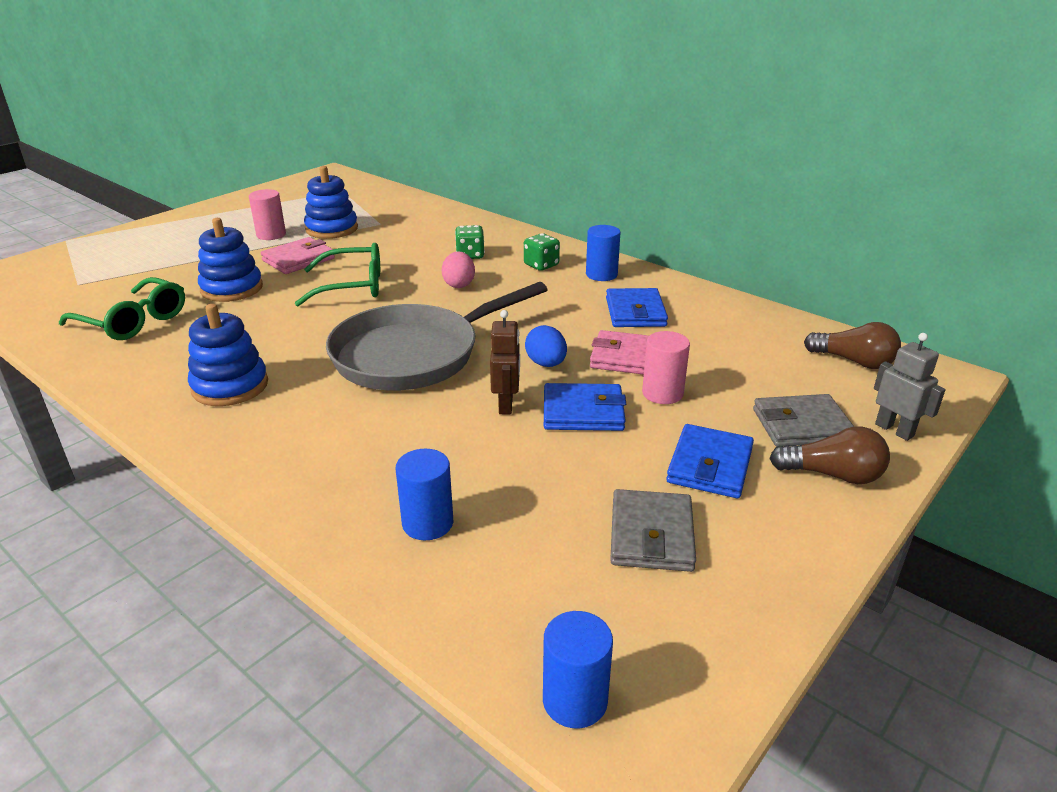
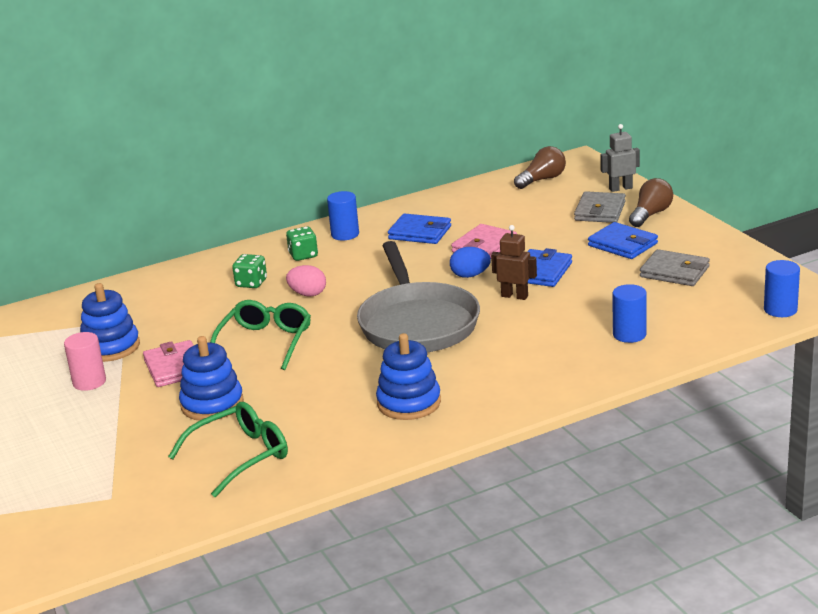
camera: 65 degrees left, 5 degrees down
pink cylinder [642,331,690,404] -> none

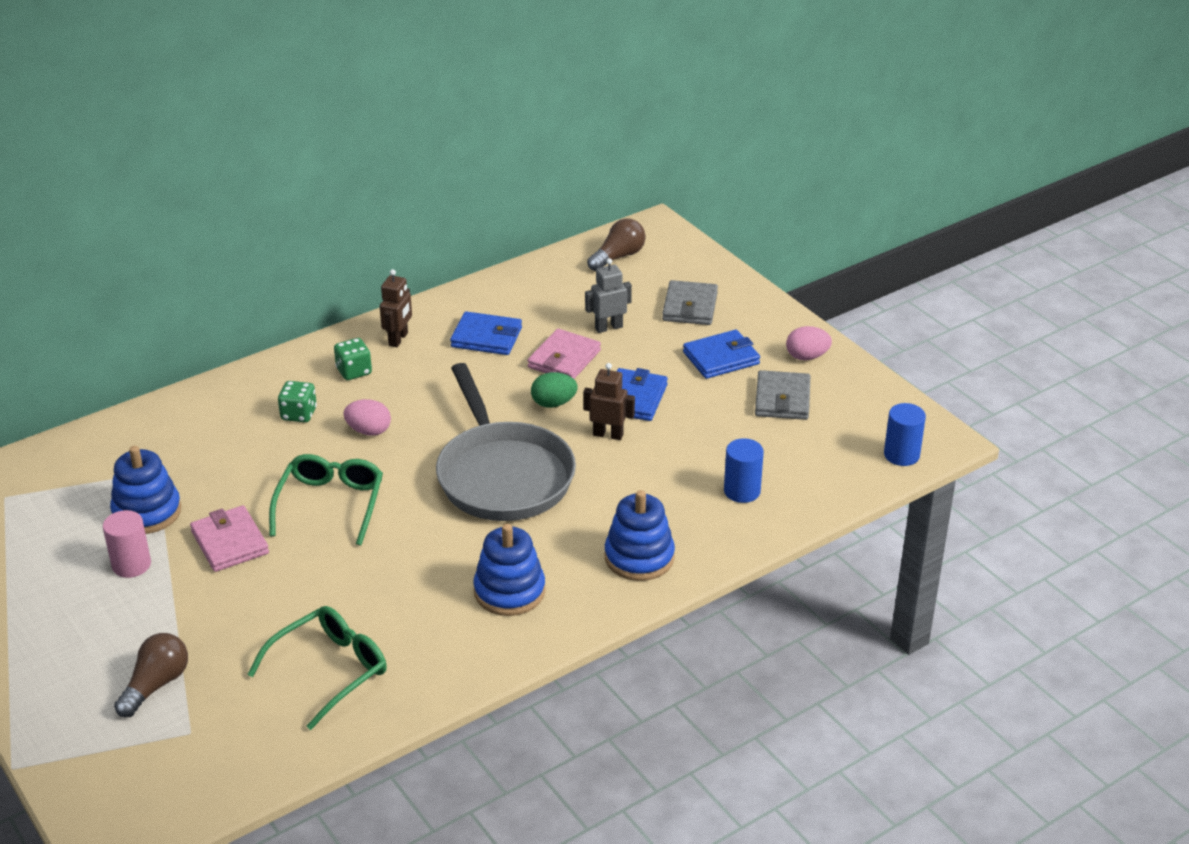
camera: 10 degrees left, 10 degrees up
blue stacking toy [179,336,244,421] -> blue stacking toy moved to [605,490,675,581]
blue cylinder [327,191,359,240] -> brown robot [380,269,412,347]
blue egg [450,247,491,278] -> green egg [531,372,578,408]
blue wallet [588,222,658,259] -> blue wallet turned 60 degrees counterclockwise [683,330,760,379]
grey robot [600,124,640,192] -> grey robot moved to [585,258,632,333]
brown light bulb [629,178,673,227] -> brown light bulb moved to [114,633,188,717]
grey wallet [640,249,710,286] -> grey wallet turned 75 degrees clockwise [755,370,810,420]
none -> pink egg [786,326,832,360]

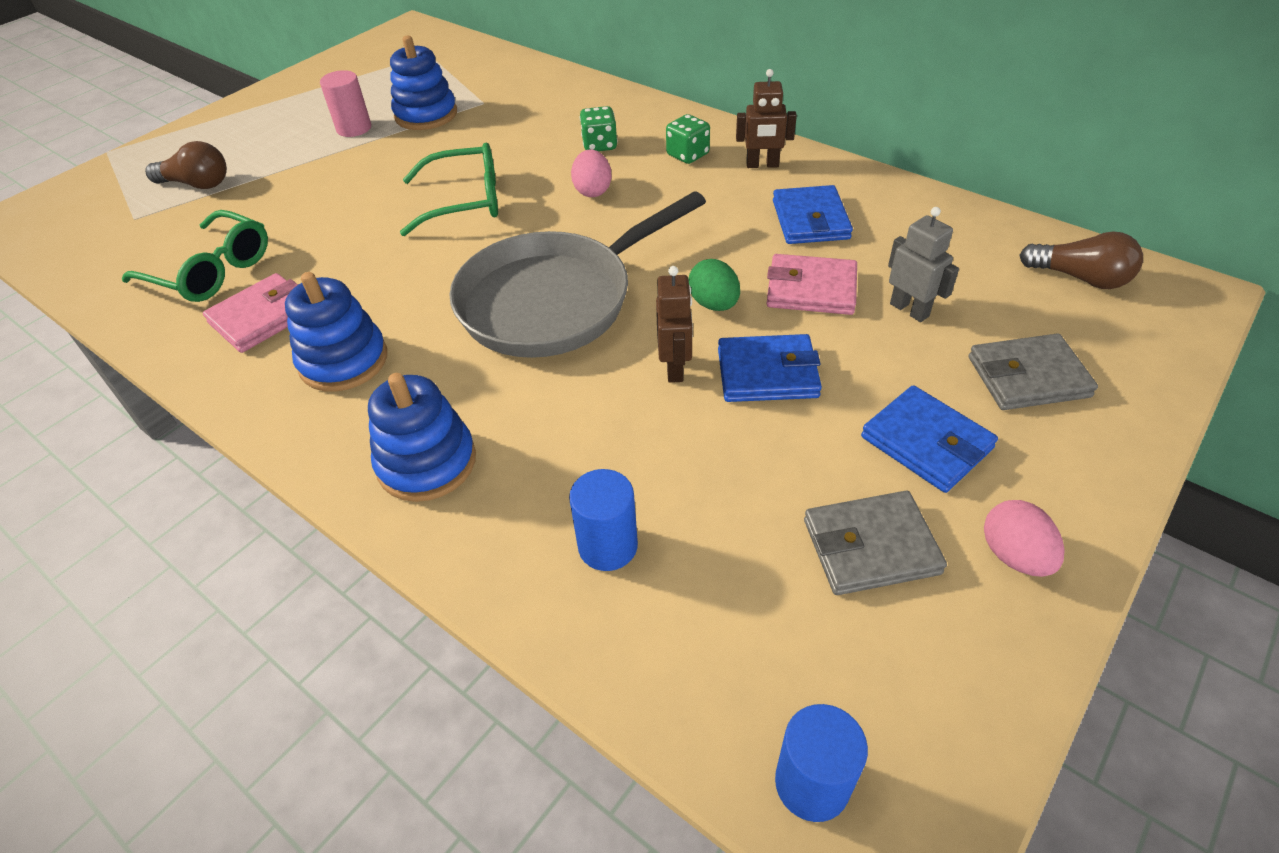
camera: 75 degrees right, 10 degrees up
pink wallet [190,505,269,572] -> pink wallet moved to [203,273,298,353]

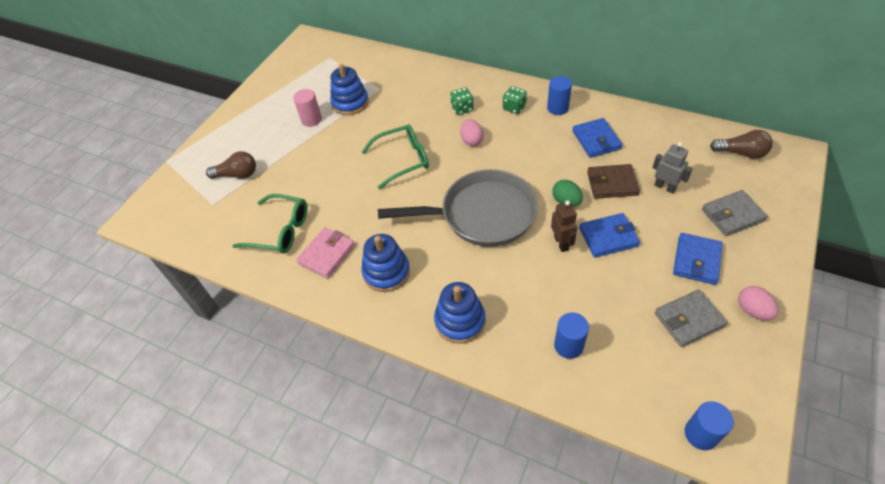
camera: 10 degrees left, 5 degrees up
grey pan [449,191,706,358] -> grey pan turned 135 degrees counterclockwise [378,169,538,247]
brown robot [736,69,797,168] -> blue cylinder [547,76,572,115]
pink wallet [767,254,857,315] -> brown wallet [587,164,640,199]
blue wallet [861,385,998,493] -> blue wallet turned 75 degrees clockwise [673,233,723,285]

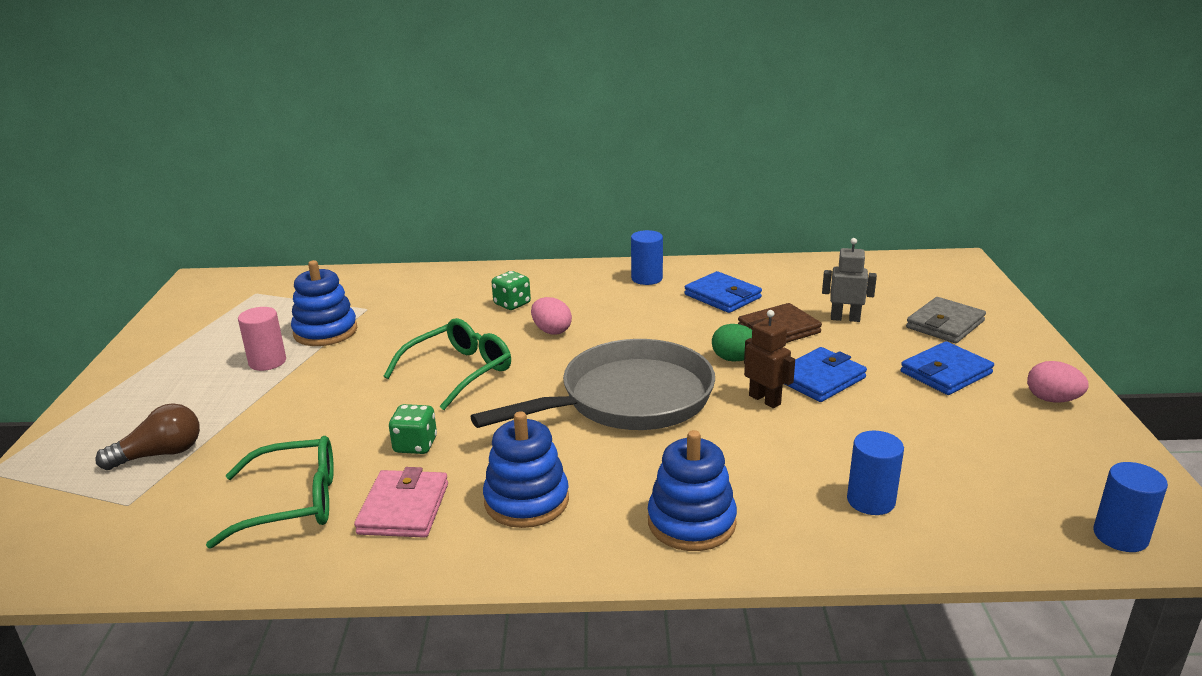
camera: 30 degrees left, 25 degrees down
green dice [503,86,527,114] -> green dice moved to [389,404,437,454]
grey wallet [655,289,727,347] -> none
blue wallet [673,233,723,285] -> blue wallet turned 60 degrees clockwise [901,341,994,395]
brown light bulb [710,130,773,159] -> none

